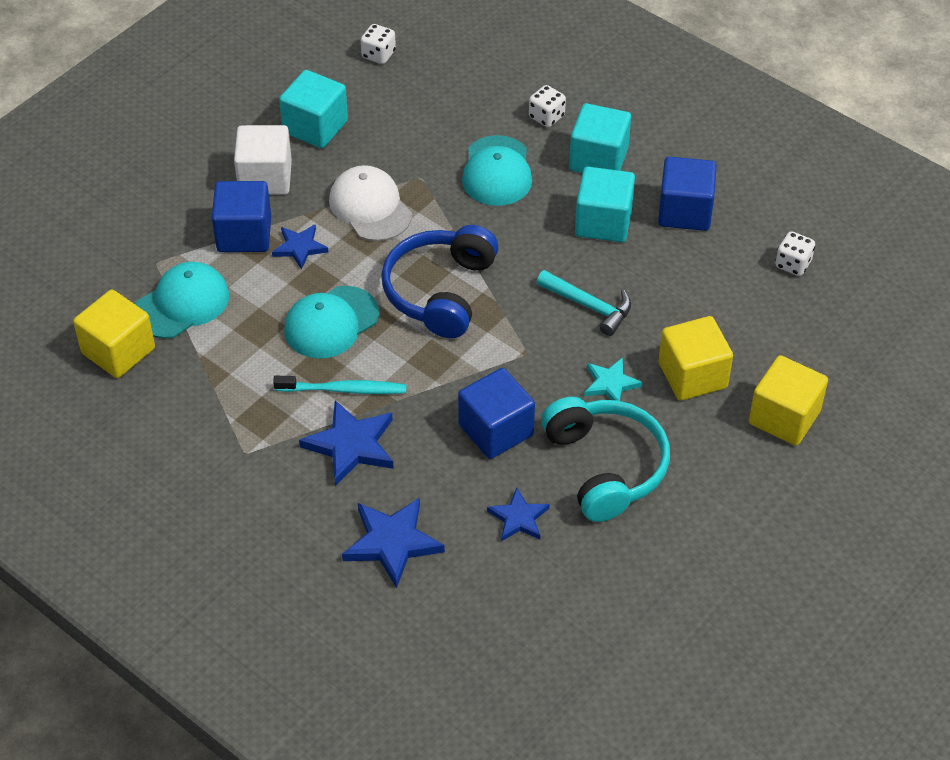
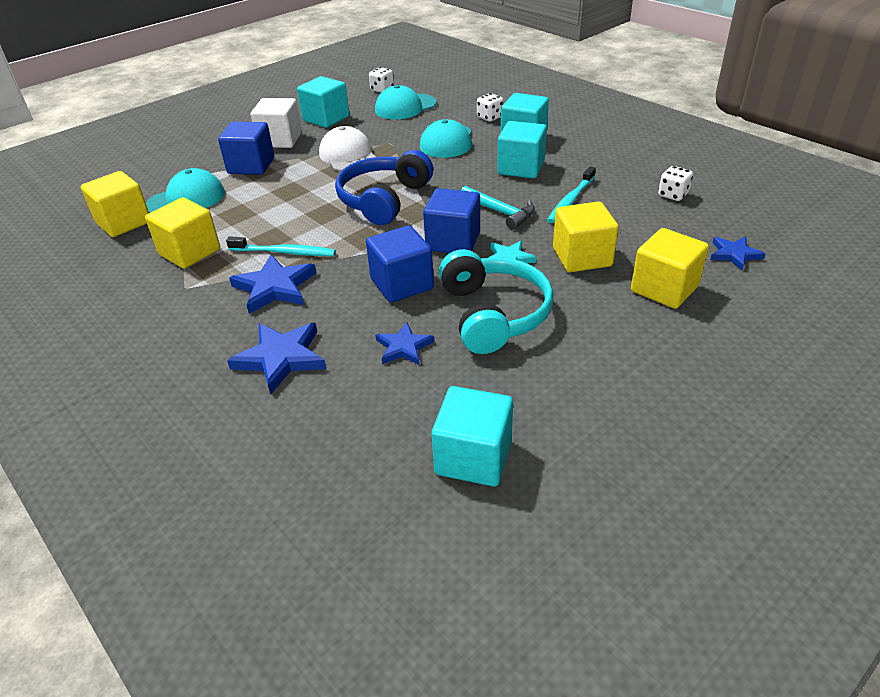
camera: 10 degrees right, 10 degrees down
blue star [272,224,328,270] -> blue star moved to [710,236,765,271]
turquoise cap [284,286,379,358] -> turquoise cap moved to [375,85,436,120]
blue cube [658,157,717,231] -> blue cube moved to [423,188,480,253]
none -> yellow cube [145,197,220,269]
none -> turquoise cube [432,386,513,487]
none -> turquoise toothbrush [547,166,596,223]

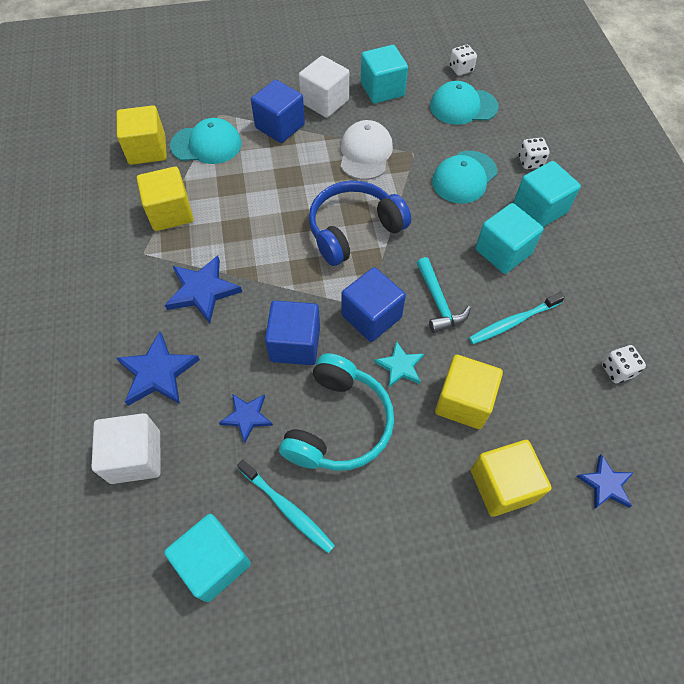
camera: 30 degrees right, 20 degrees up
turquoise toothbrush [226,236,336,256] -> turquoise toothbrush moved to [237,460,335,553]
none -> white cube [92,413,160,484]

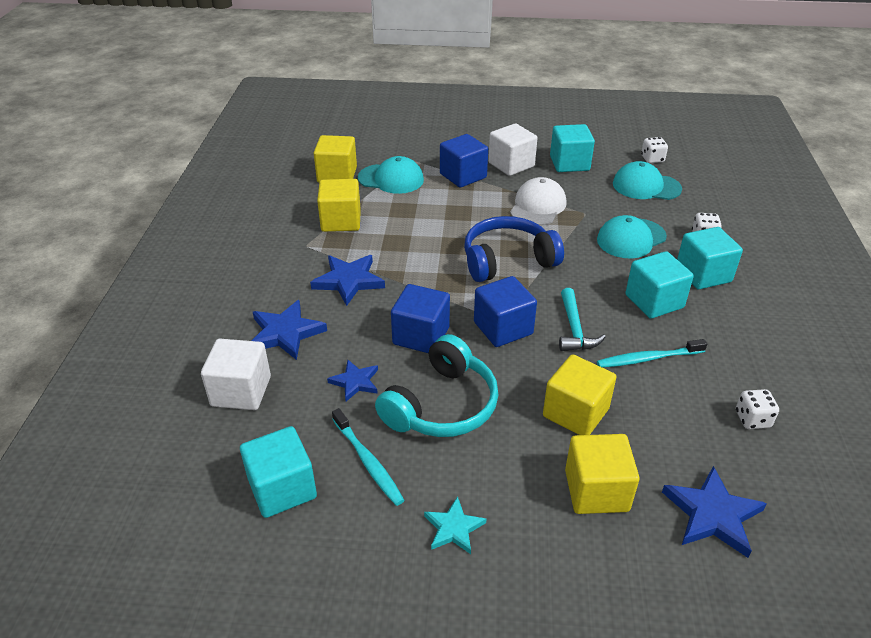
camera: 15 degrees right, 20 degrees down
turquoise star [374,341,424,387] -> turquoise star moved to [424,496,486,554]
blue star [576,454,633,509] -> blue star [662,466,767,558], size x1.61

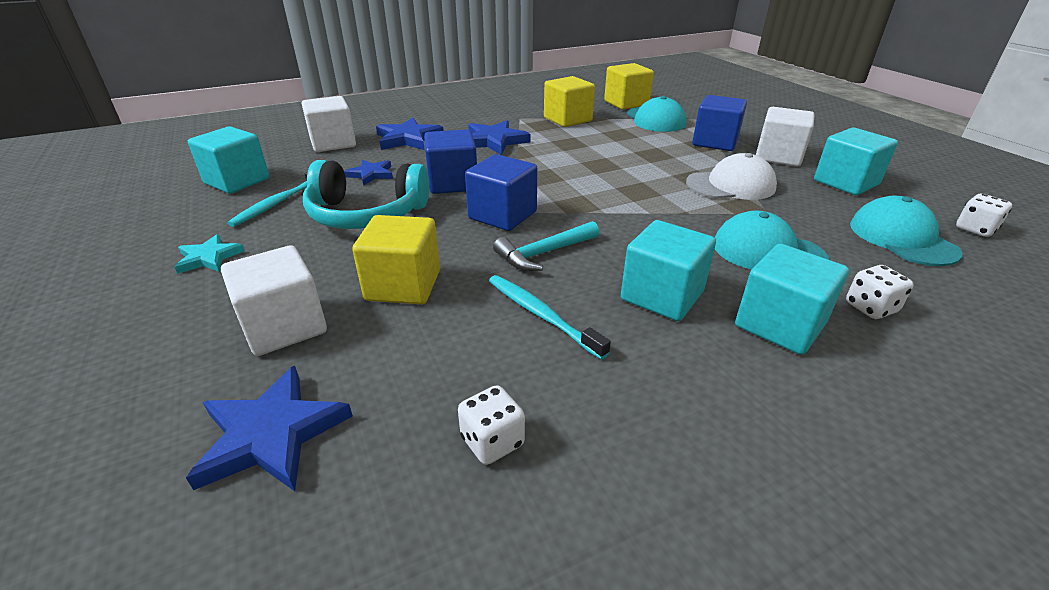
camera: 60 degrees right, 5 degrees down
blue headphones [464,216,564,282] -> none
yellow cube [565,434,639,514] -> white cube [221,245,327,356]

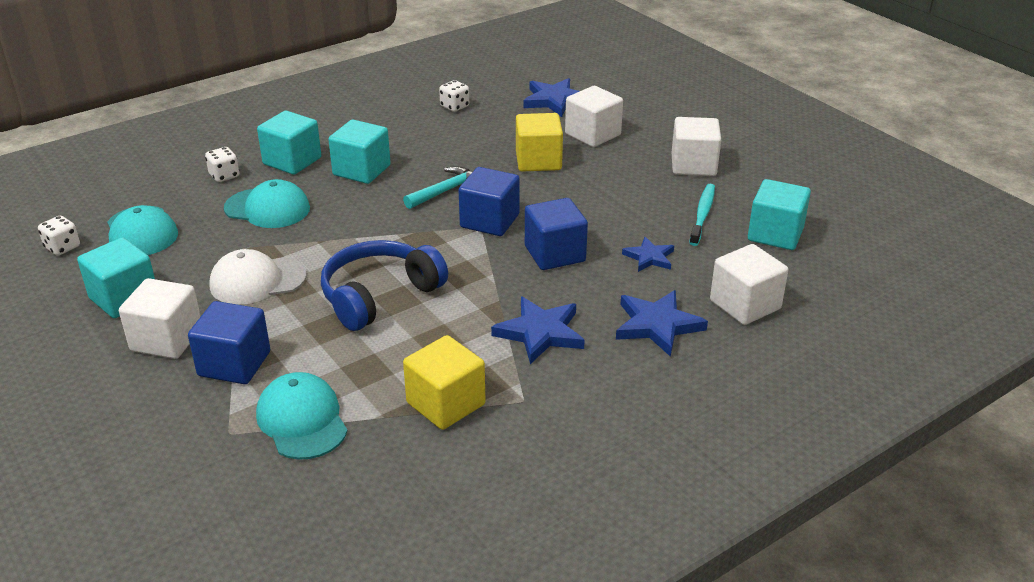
camera: 170 degrees right, 0 degrees up
turquoise star [175,234,245,274] -> white cube [672,117,721,176]
turquoise headphones [303,160,429,229] -> none
turquoise toothbrush [489,275,611,360] -> none
yellow cube [604,63,654,110] -> none
none -> blue headphones [321,240,448,331]

